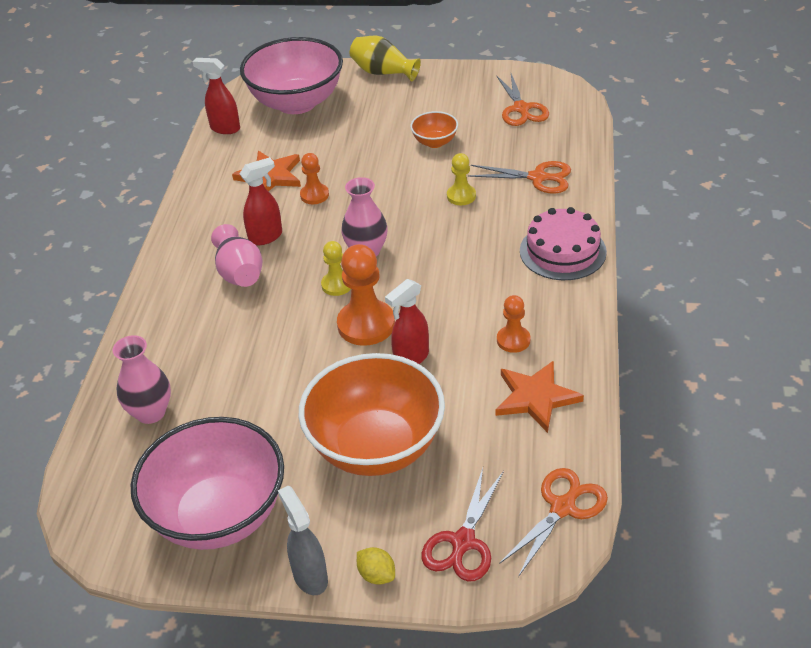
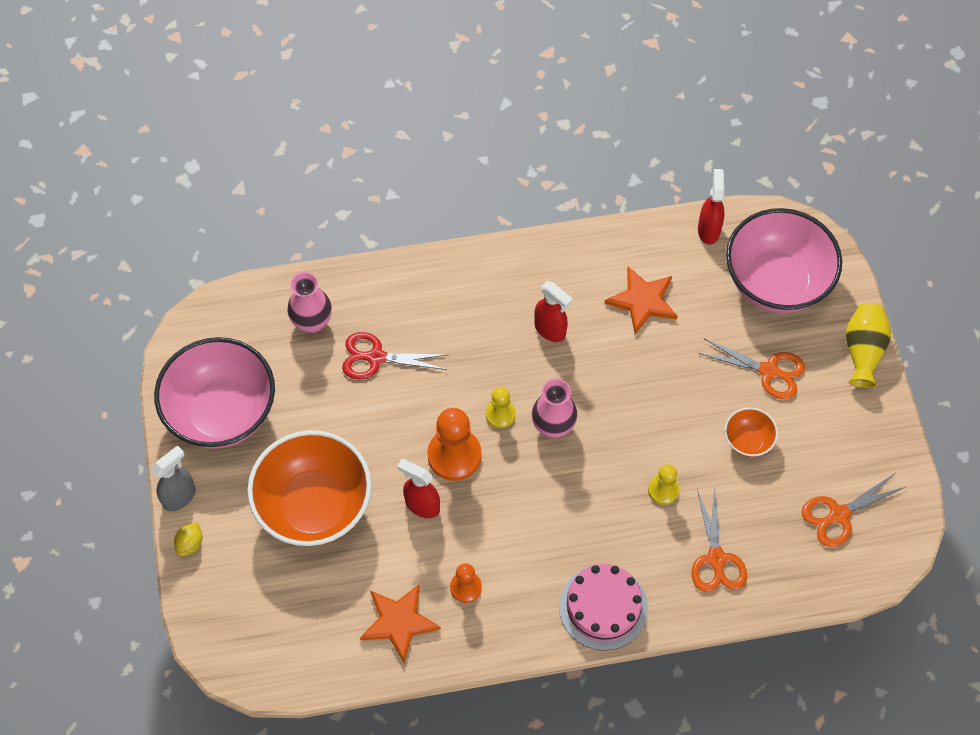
camera: 70 degrees right, 20 degrees up
pink vase [211,224,262,287] -> none
orange pawn [300,153,329,204] -> none
red scissors [421,468,504,582] -> red scissors moved to [342,332,447,379]
orange scissors [499,468,608,577] -> orange scissors moved to [698,338,805,399]

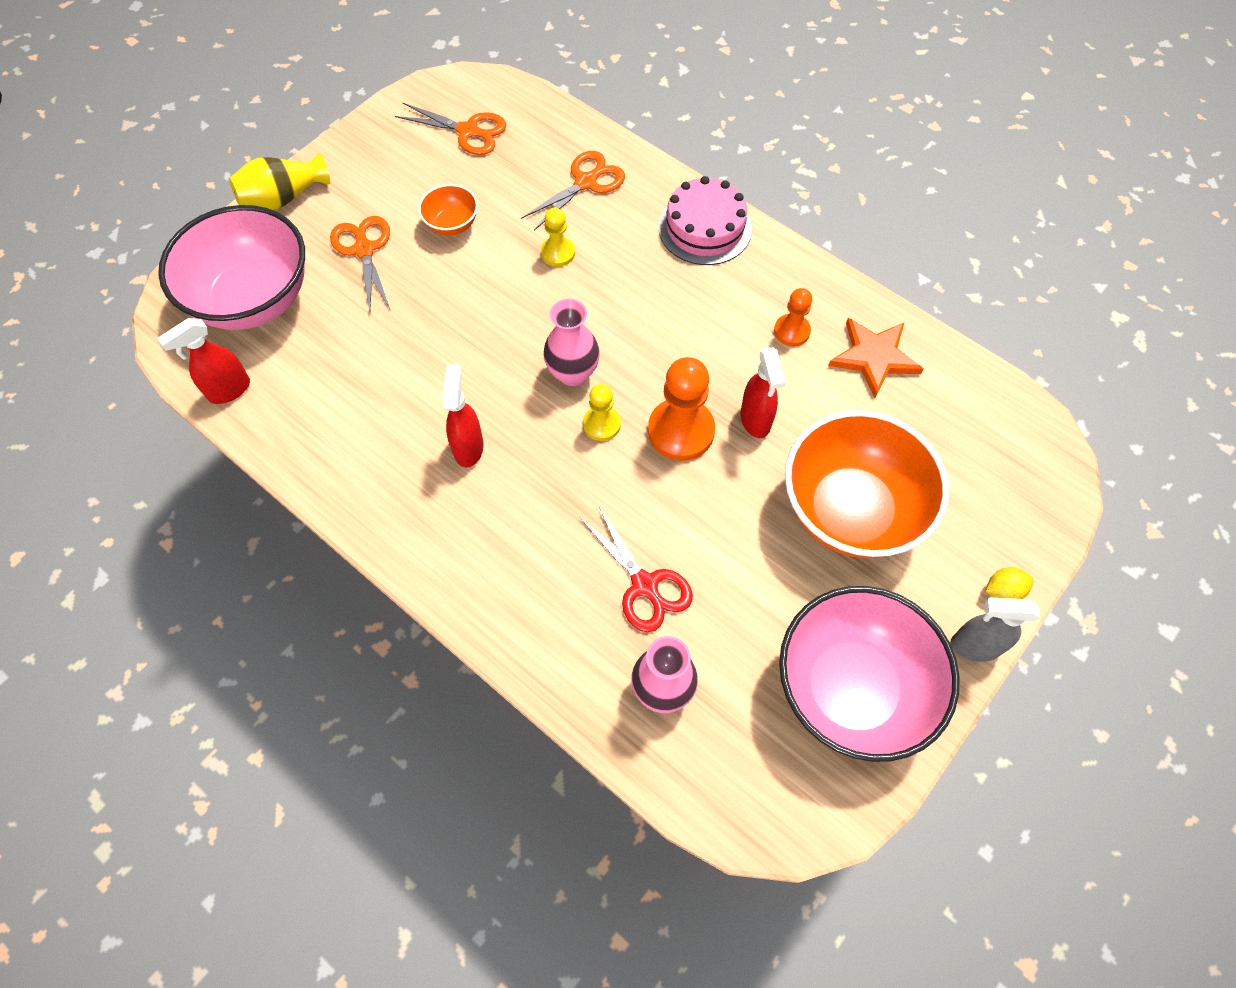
camera: 130 degrees left, 0 degrees up
orange star [604,266,678,334] -> none

